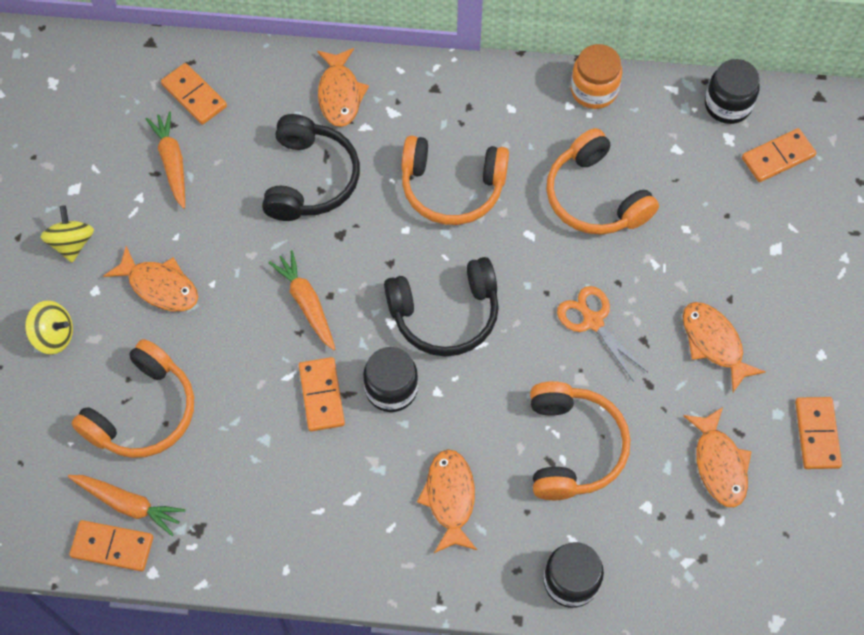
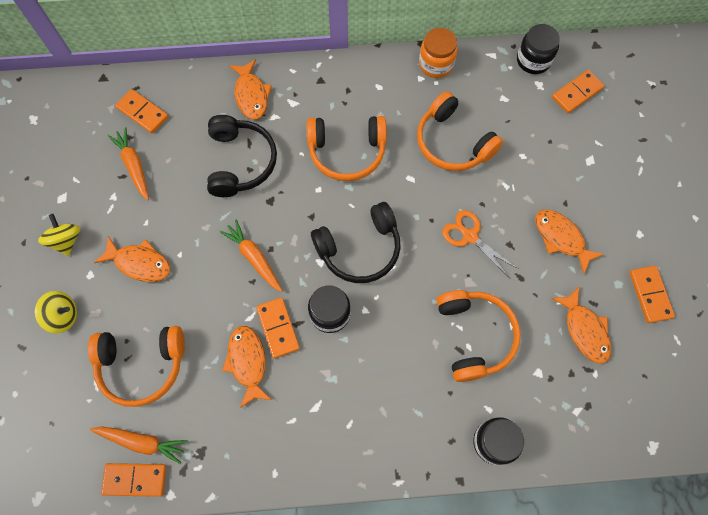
camera: 10 degrees left, 5 degrees up
orange headphones [71,339,194,458] -> orange headphones turned 60 degrees clockwise [88,326,185,407]
orange fish [417,449,477,553] -> orange fish moved to [222,326,272,408]

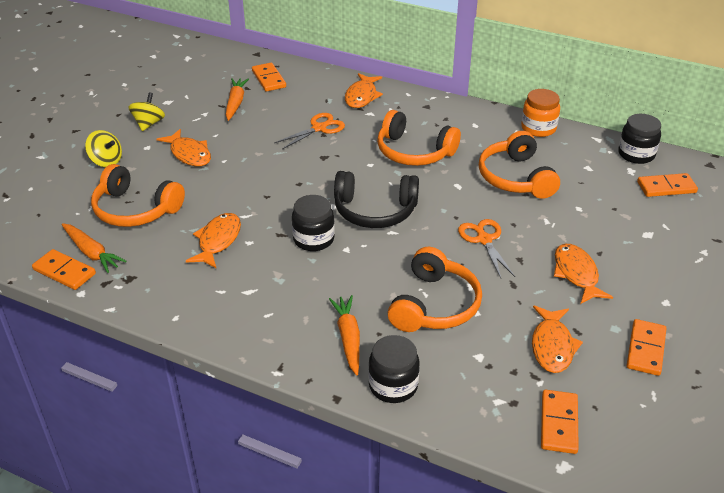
camera: 30 degrees right, 30 degrees down
black headphones [207,115,277,197] -> orange scissors [274,113,345,149]
orange carrot [220,219,282,292] -> orange carrot moved to [329,295,360,376]
orange domino [256,298,300,358] -> orange domino moved to [541,390,579,454]

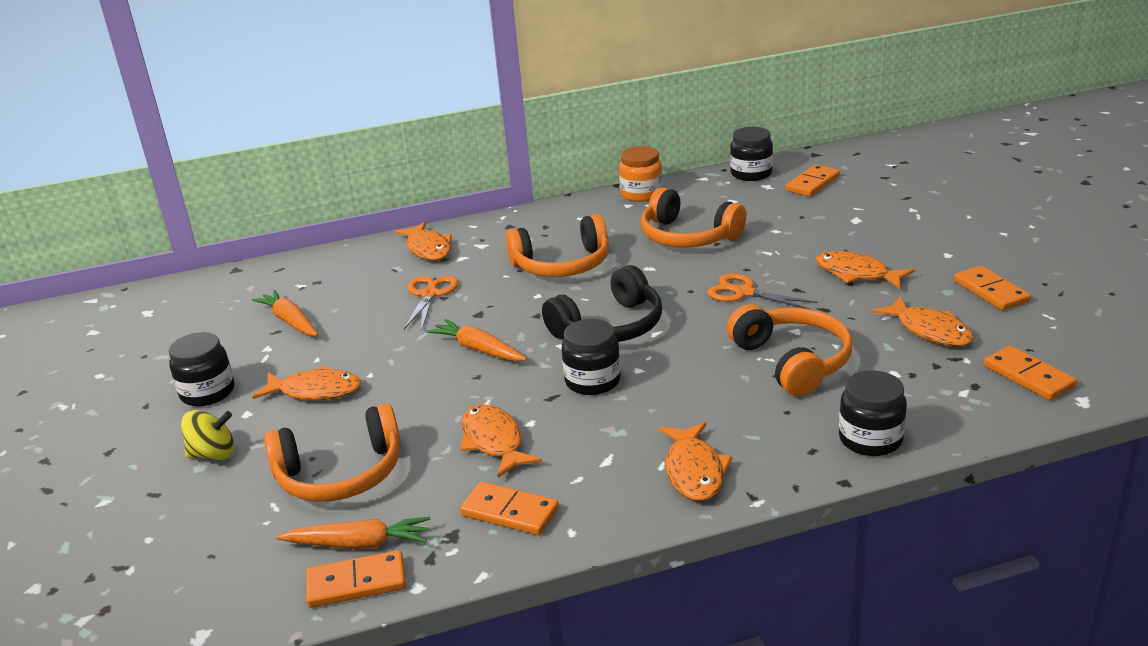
camera: 40 degrees left, 10 degrees down
yellow spinning top [129,92,165,131] -> black jar [169,332,234,406]
orange domino [252,63,286,92] -> orange domino moved to [460,482,559,535]
orange carrot [329,295,360,376] -> orange carrot moved to [427,319,527,361]
none -> orange fish [659,422,732,501]

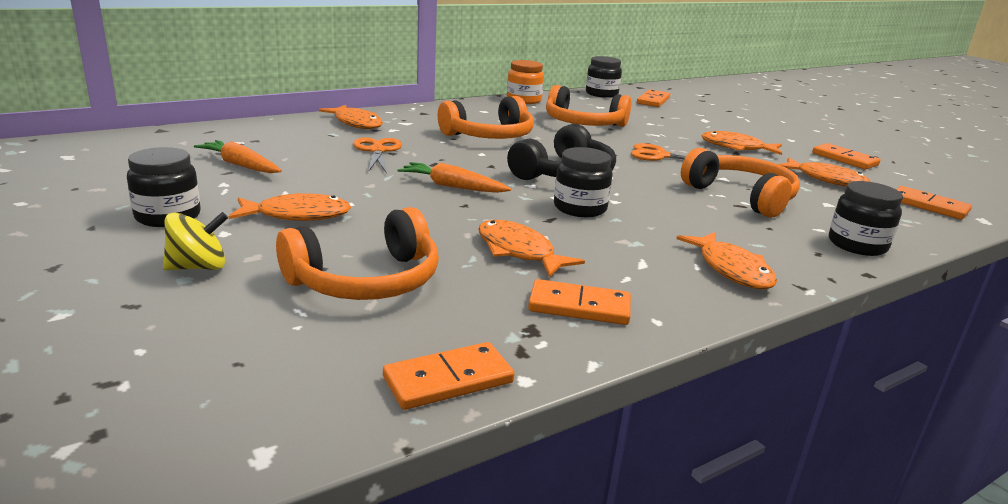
camera: 20 degrees left, 5 degrees down
orange carrot [276,517,430,549] -> none

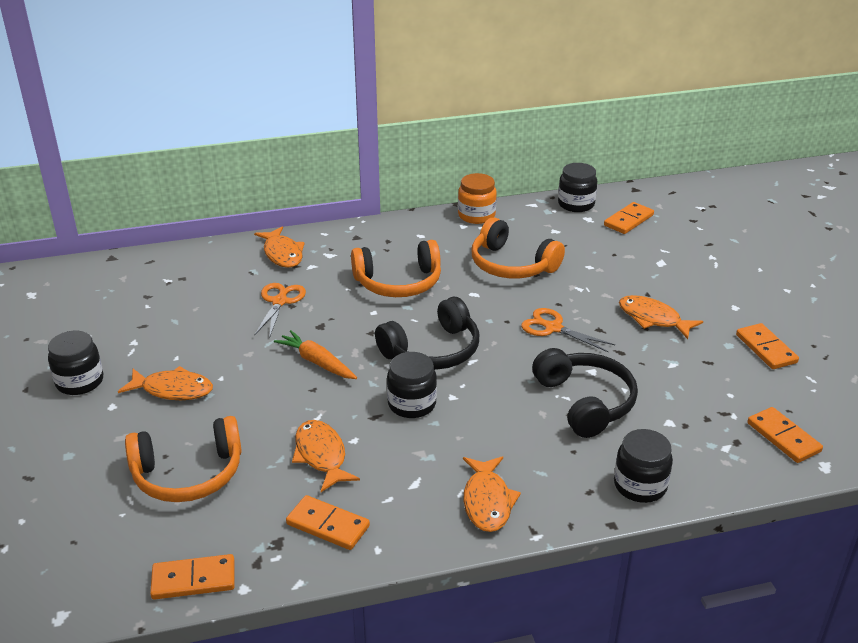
camera: 20 degrees right, 10 degrees up
yellow spinning top [163,212,228,270] -> none
orange carrot [194,140,282,173] -> none
orange headphones [681,148,800,218] -> black headphones [532,348,638,438]
orange fish [778,158,871,186] -> none

